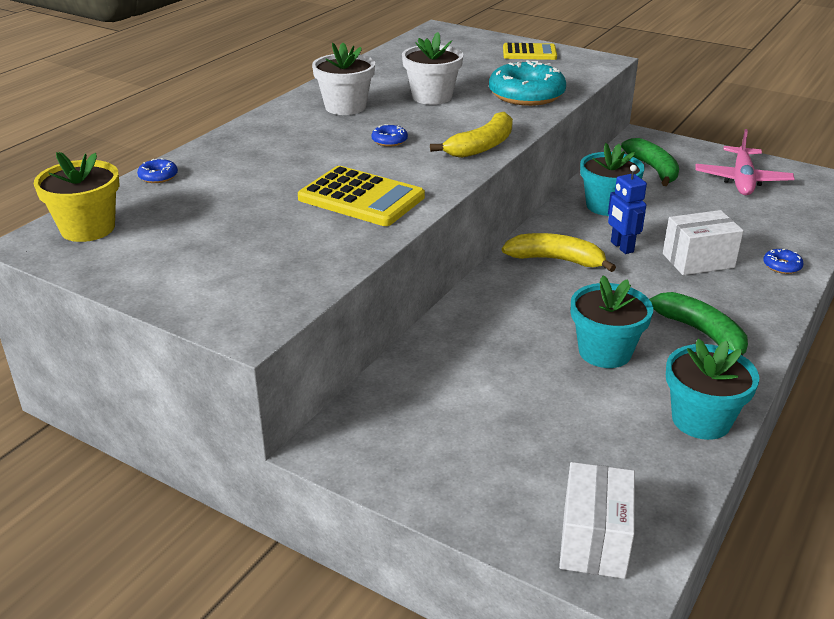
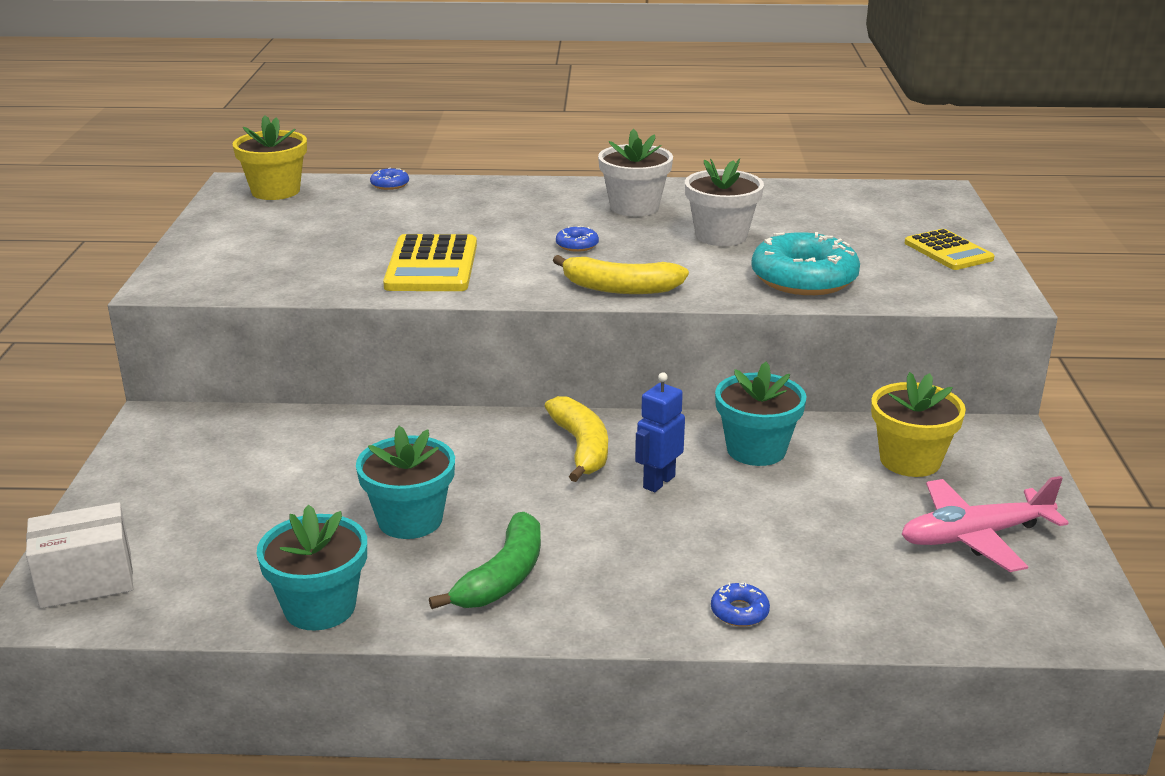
camera: 60 degrees right, 5 degrees down
green banana [621,138,679,186] -> yellow flower pot [871,372,966,477]
white box [663,210,743,275] -> none

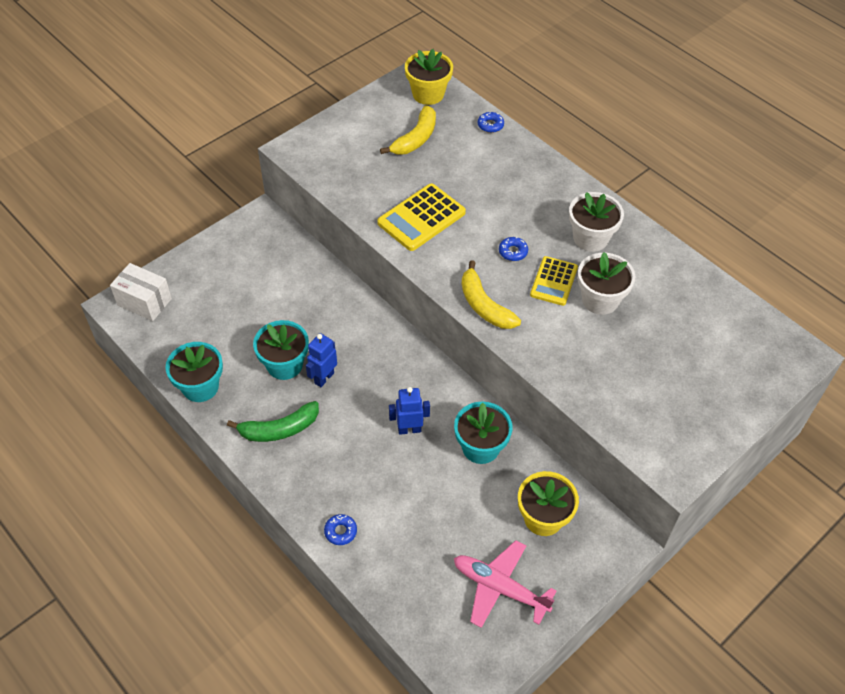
camera: 45 degrees right, 25 degrees up
yellow banana [545,396,608,482] -> yellow banana moved to [380,105,436,155]
turquoise donut [751,232,860,295] -> none
yellow calculator [905,229,995,270] -> yellow calculator moved to [530,256,578,306]
none -> blue robot [306,333,337,387]

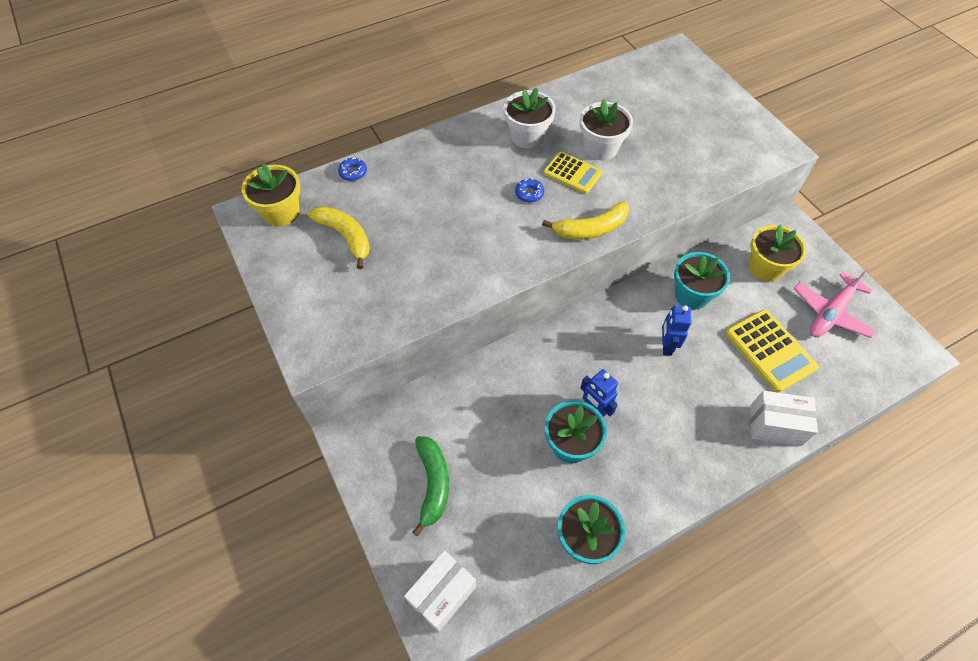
camera: 75 degrees left, 5 degrees up
green banana [227,401,319,442] -> green banana moved to [412,436,449,537]
blue donut [324,514,357,545] -> white box [750,390,818,446]
yellow calculator [377,183,466,251] -> yellow calculator moved to [725,309,819,393]

